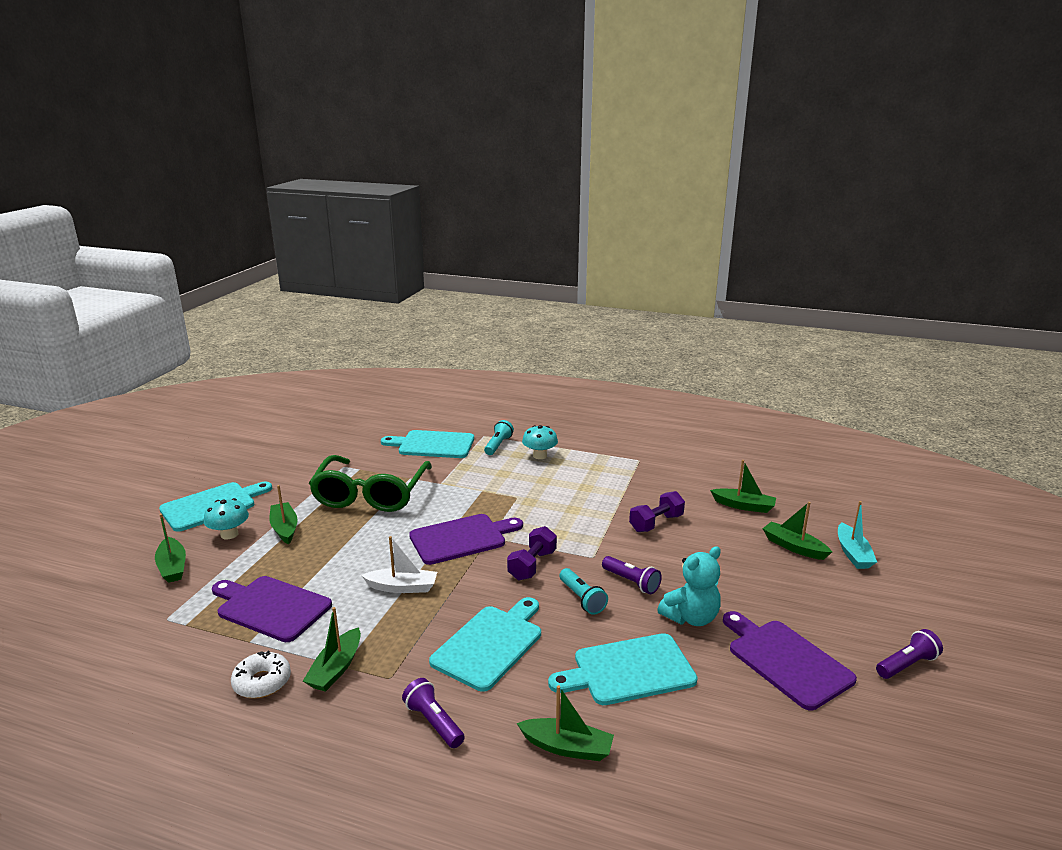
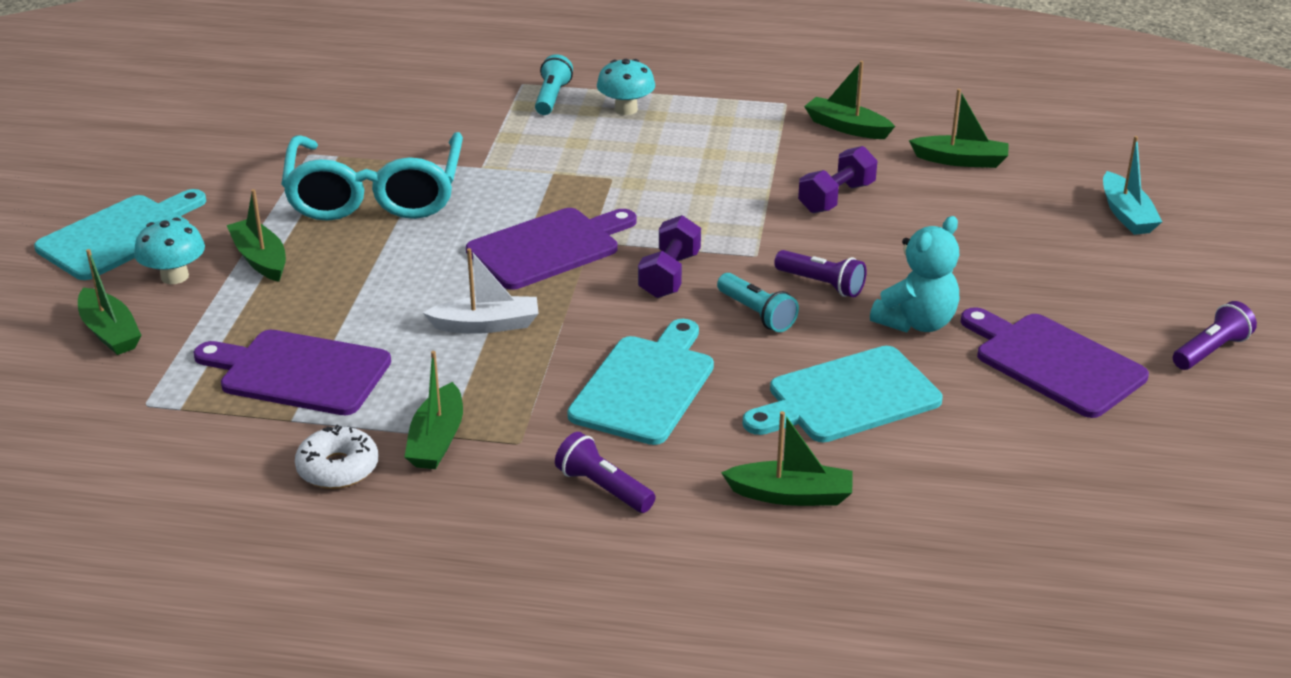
camera: 10 degrees left, 10 degrees up
green glasses [309,455,432,512] -> turquoise glasses [281,132,463,221]
turquoise cutting board [381,430,474,458] -> none
green boat [762,502,832,560] -> green boat moved to [804,61,895,139]

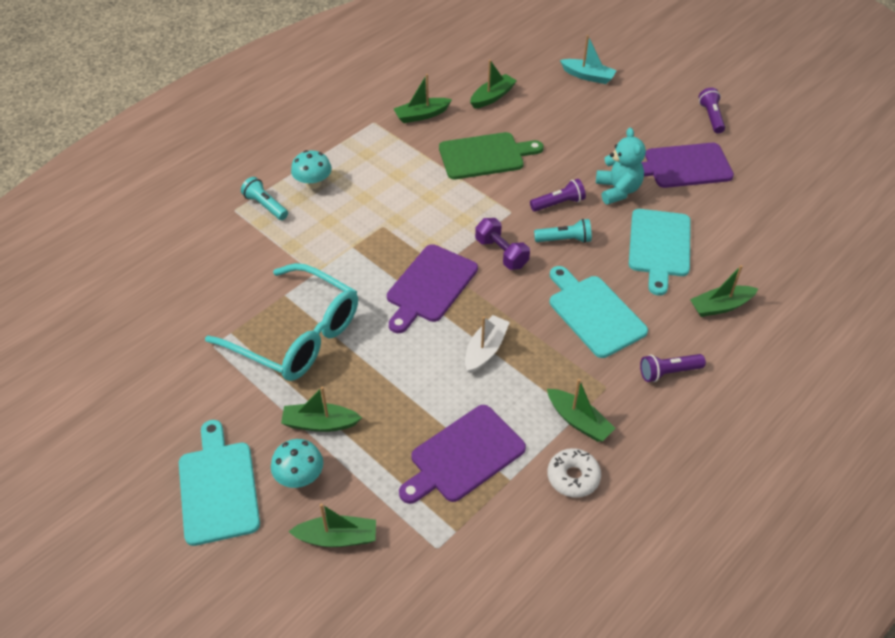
camera: 55 degrees left, 15 degrees up
purple cutting board [466,208,636,290] -> purple cutting board turned 150 degrees counterclockwise [387,244,478,333]
green boat [721,411,853,506] -> green boat turned 150 degrees counterclockwise [690,265,758,317]
purple dumbbell [798,146,877,213] -> green cutting board [439,132,544,179]

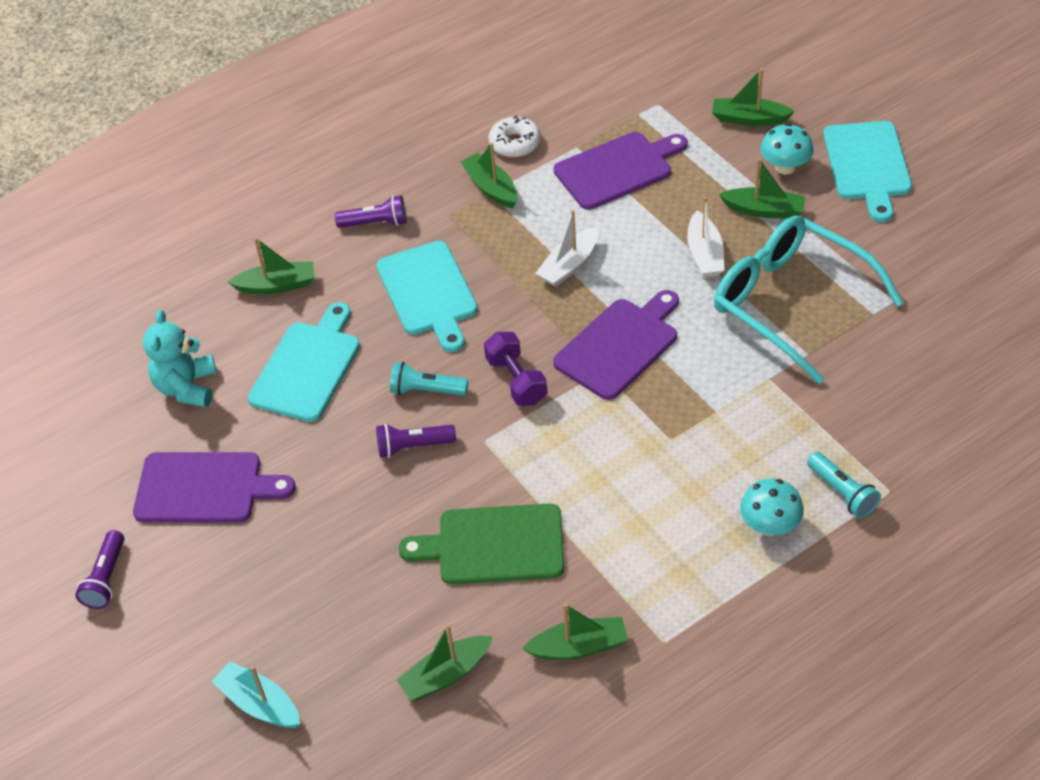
camera: 165 degrees left, 0 degrees up
turquoise teddy bear [596,127,646,205] -> turquoise teddy bear moved to [143,309,216,407]
none -> white boat [687,197,725,277]

